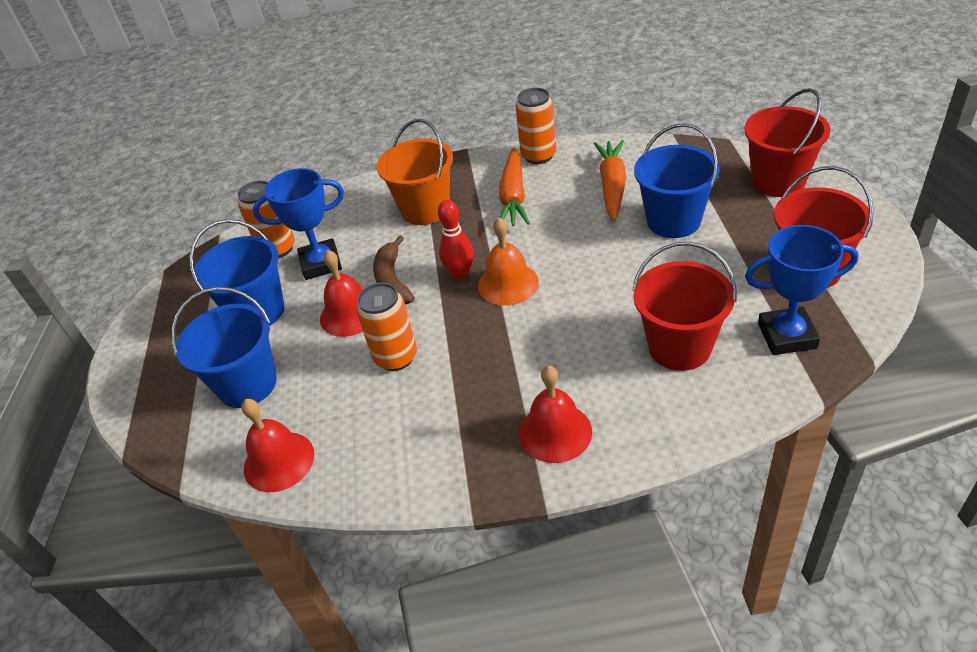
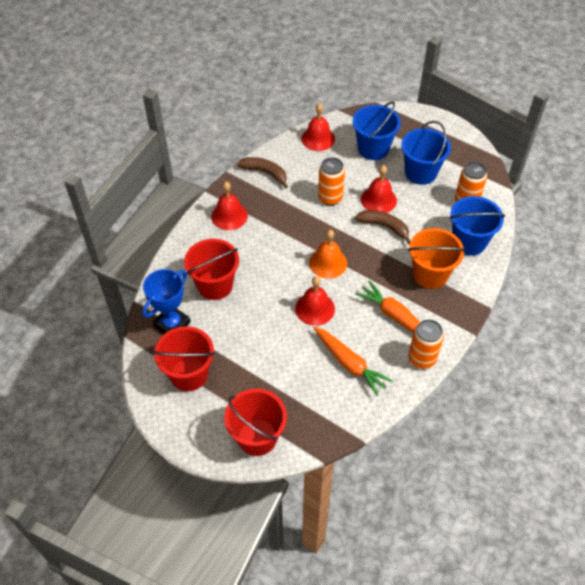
camera: 125 degrees right, 10 degrees up
blue trophy [253,168,344,280] -> none
red bowling pin [438,200,474,281] -> none
blue bucket [634,123,720,238] -> blue bucket moved to [450,196,505,256]
none -> brown banana [237,157,288,188]
none -> red bell [295,276,335,326]

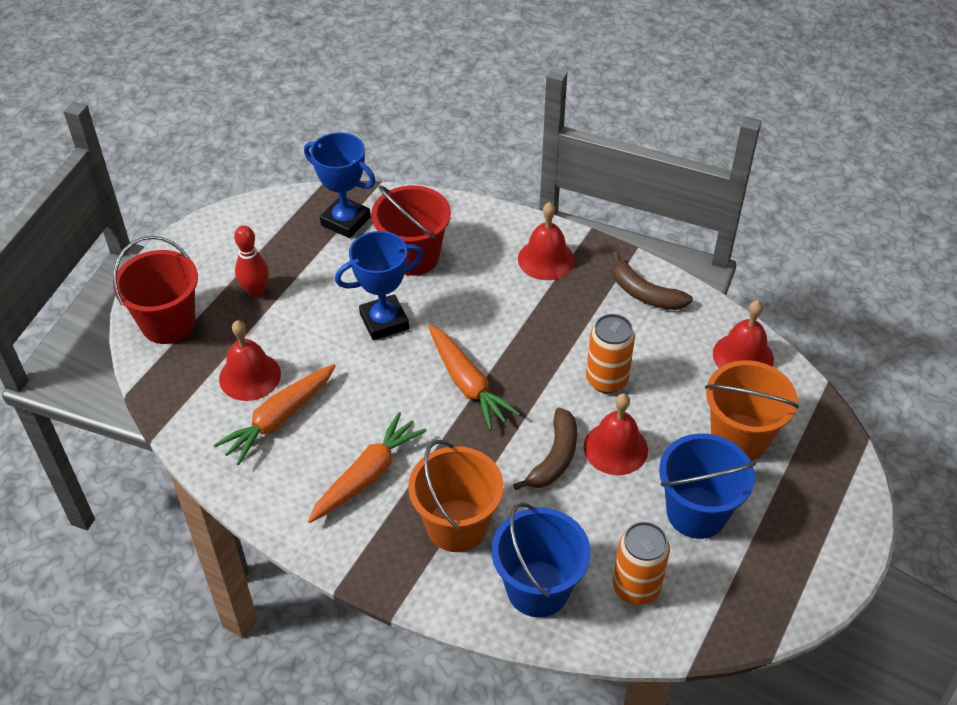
camera: 85 degrees right, 5 degrees down
red bucket [153,326,215,391] -> none
brown banana [237,157,288,188] -> brown banana turned 105 degrees clockwise [613,252,693,310]
red bell [295,276,335,326] -> red bell moved to [219,320,281,401]
orange bell [309,230,347,279] -> orange carrot [428,324,520,430]
blue bucket [353,101,401,160] -> orange bucket [705,360,799,461]
orange can [408,319,444,369] -> none
none -> red bowling pin [234,225,269,297]
none -> blue trophy [335,231,423,340]

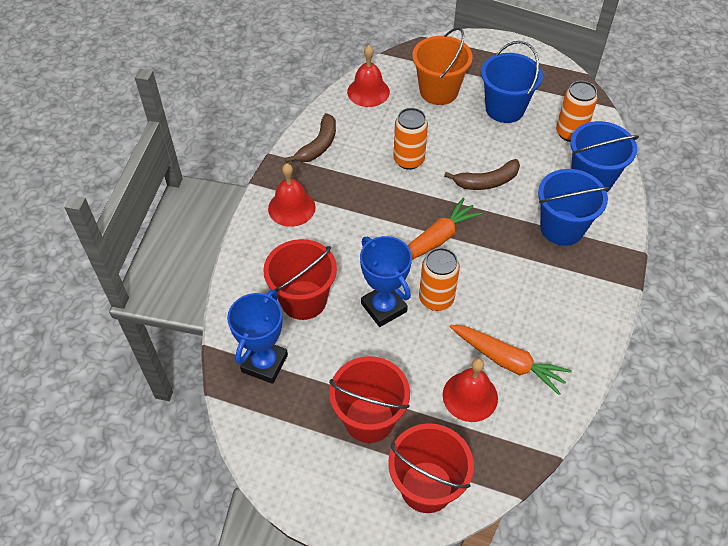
camera: 100 degrees left, 5 degrees up
red bowling pin [234,225,269,297] -> red bucket [329,356,410,443]
orange carrot [308,412,427,523] -> none
orange bucket [408,440,504,552] -> blue bucket [538,169,610,246]
brown banana [513,408,577,490] -> brown banana turned 150 degrees clockwise [444,159,520,190]
red bell [584,393,648,475] -> none
none -> orange can [419,248,460,311]

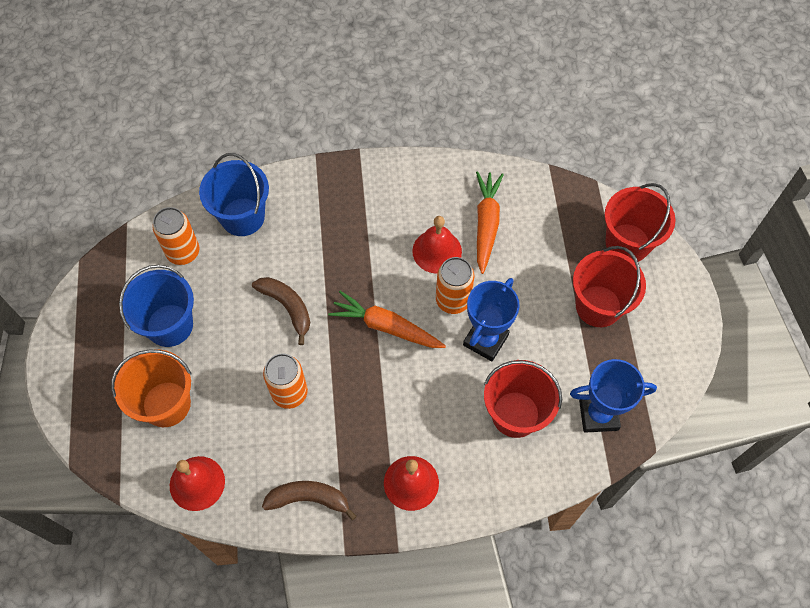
camera: 115 degrees left, 10 degrees up
red bell [443,358,498,422] -> red bell moved to [412,216,462,274]
blue bucket [538,169,610,246] -> none

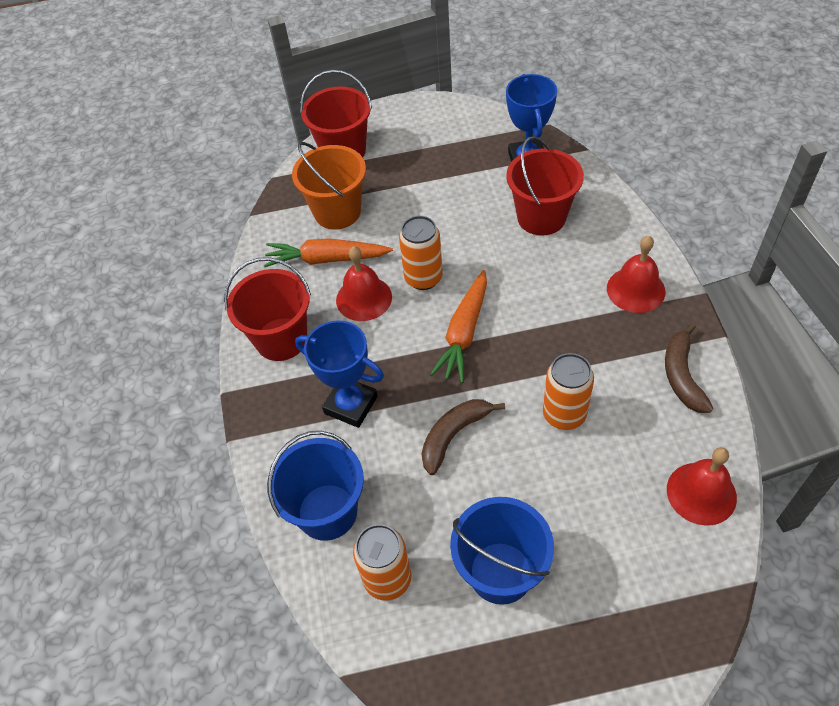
camera: 90 degrees left, 10 degrees down
orange bucket [111,349,192,427] -> orange bucket moved to [292,142,366,230]
blue trophy [463,278,520,361] -> blue trophy moved to [295,320,384,428]
red bucket [573,246,646,327] -> red bucket moved to [224,257,311,361]

